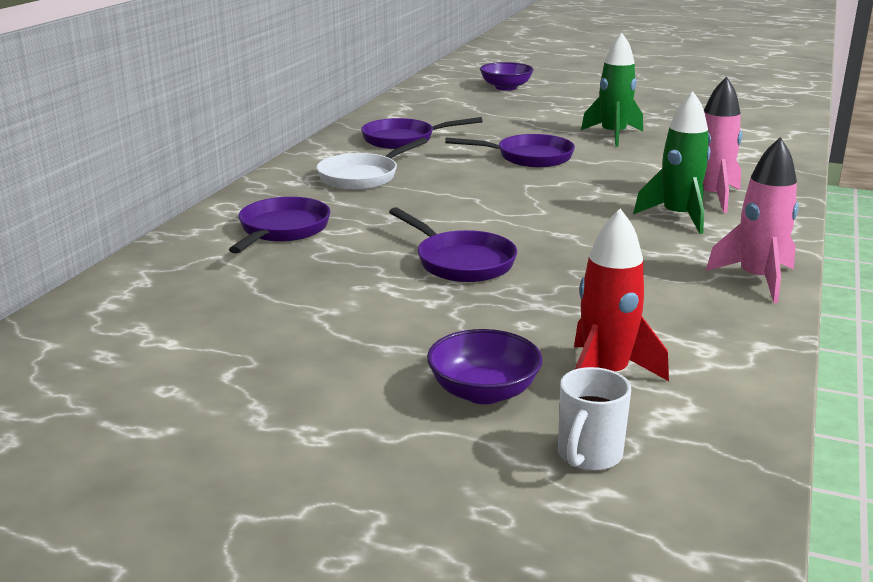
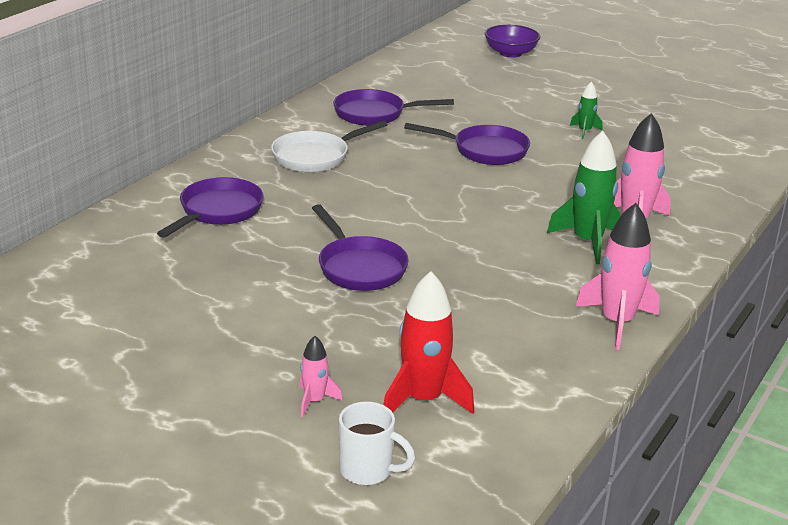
camera: 10 degrees right, 5 degrees up
purple bowl [427,329,543,404] -> pink rocket [299,336,343,417]
white mug [558,367,631,471] -> white mug turned 105 degrees counterclockwise [339,401,415,485]
green rocket [581,33,643,146] -> green rocket [570,82,603,139], size x0.52

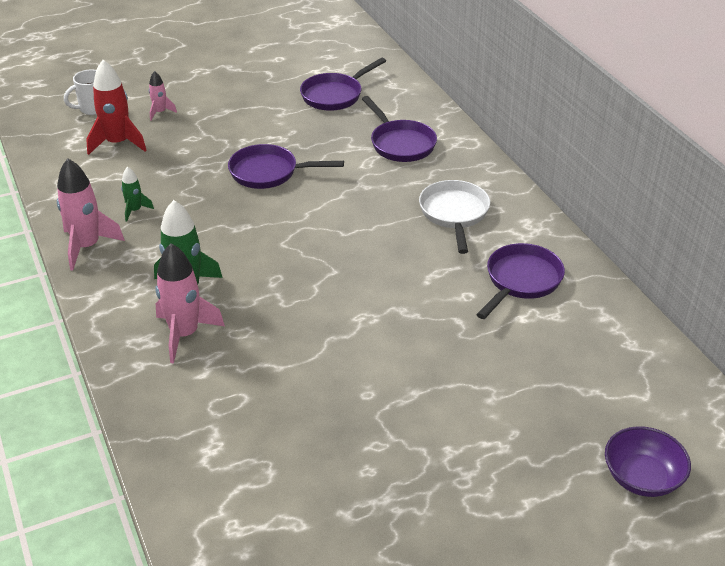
camera: 125 degrees right, 10 degrees up
purple pan [404,123,530,165] -> purple pan moved to [300,58,386,111]
green rocket [570,82,603,139] -> green rocket moved to [121,167,154,222]

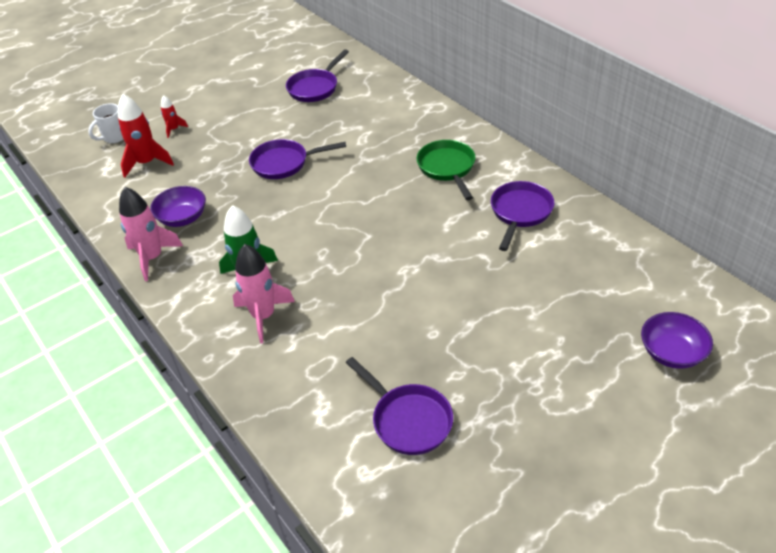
camera: 10 degrees left, 5 degrees up
green rocket [121,167,154,222] -> purple bowl [150,186,206,227]
pink rocket [149,71,177,120] -> red rocket [161,95,188,138]
purple pan [362,96,437,162] -> purple pan moved to [346,357,453,455]
white pan [419,180,490,254] -> green pan [417,140,475,200]

